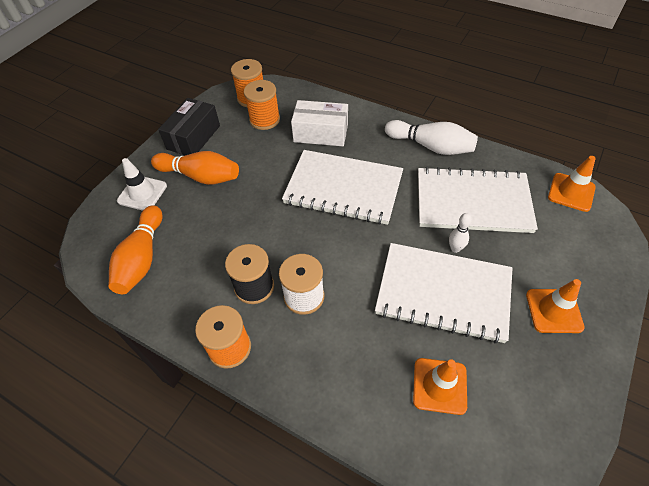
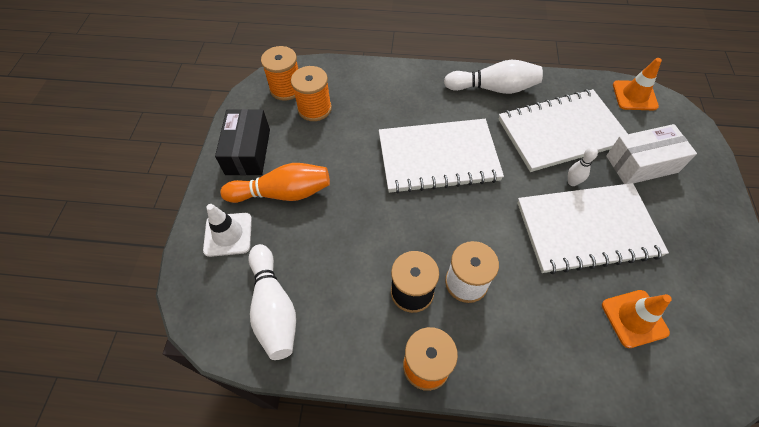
camera: 25 degrees left, 5 degrees up
orange bowling pin [109,205,162,294] -> white bowling pin [248,244,296,360]
white box [291,100,348,146] -> white box moved to [606,124,697,184]
orange traffic cone [526,279,585,333] -> none

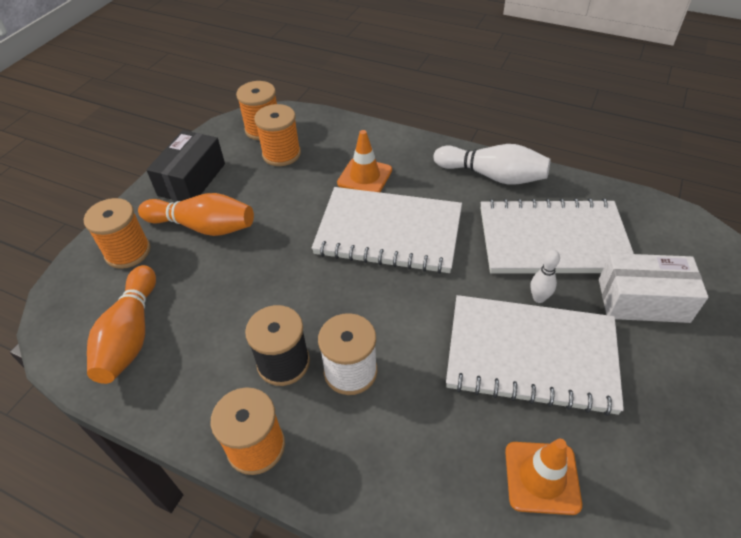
camera: 20 degrees right, 10 degrees down
white traffic cone [203,204,252,257] -> orange spool [84,198,150,269]
white bowling pin [248,244,296,360] -> orange bowling pin [87,265,156,384]
orange traffic cone [613,58,662,110] -> orange traffic cone moved to [337,130,392,192]

